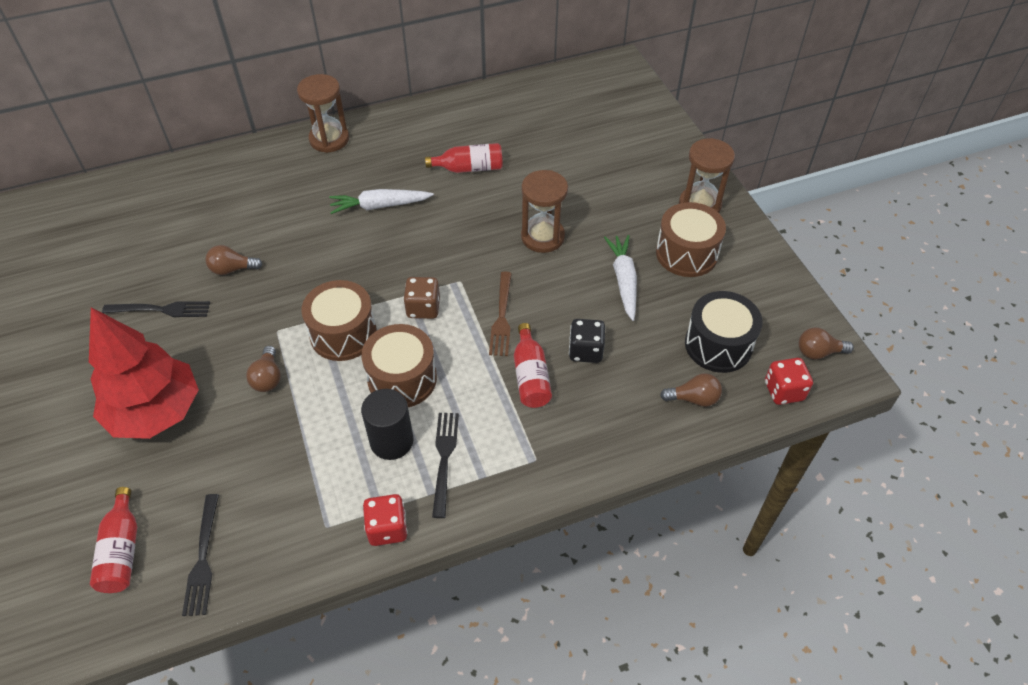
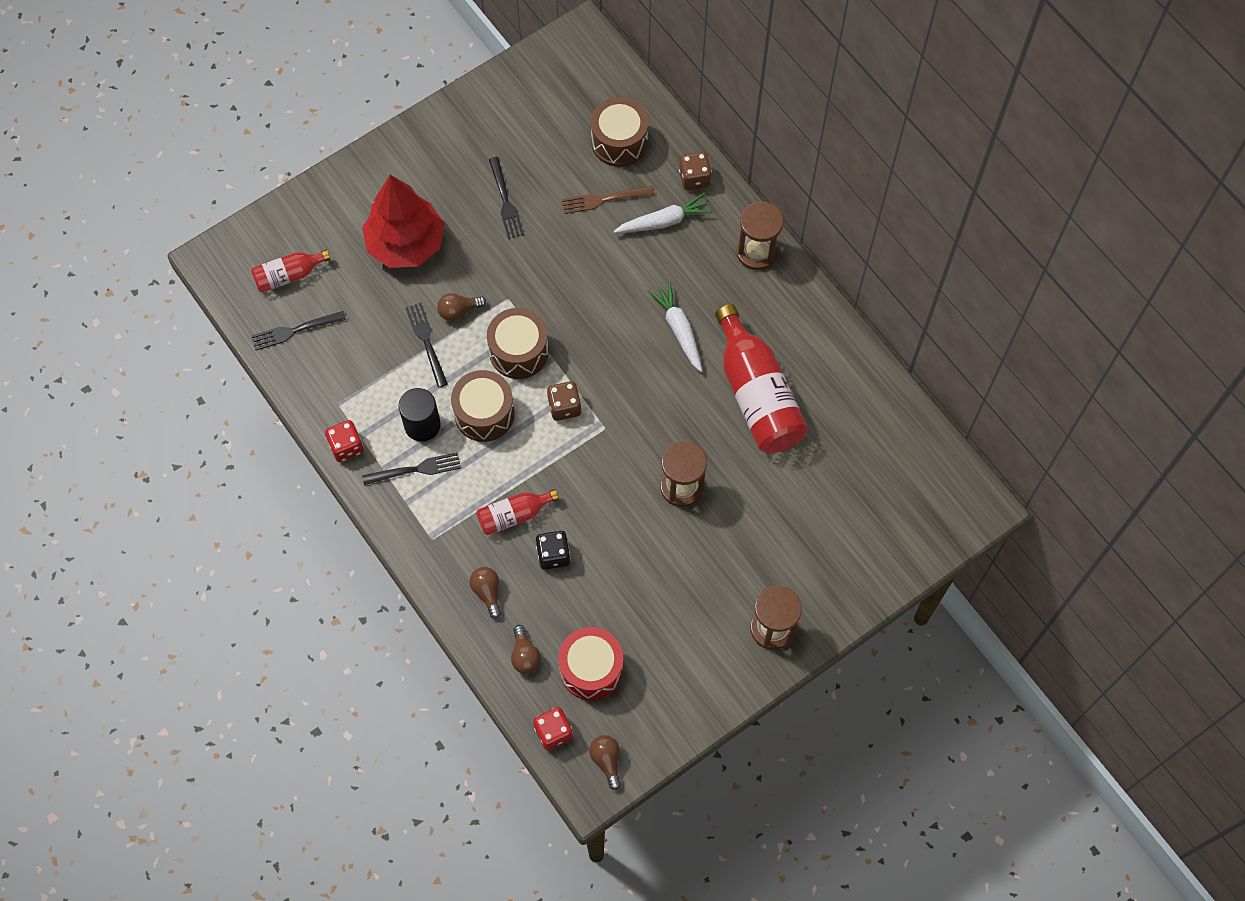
camera: 75 degrees right, 15 degrees up
brown light bulb [206,245,263,275] -> brown light bulb moved to [470,567,501,619]
red bottle [425,143,503,173] -> red bottle [715,304,808,453], size x1.94
brown fork [489,272,512,356] -> brown fork moved to [562,186,654,214]
white carrot [604,235,637,321] -> white carrot moved to [613,193,712,233]
brown drum [656,202,726,277] -> brown drum moved to [591,97,648,167]
black drum [685,291,763,373] -> red drum [558,627,623,701]
none -> black fork [406,303,448,388]
none -> brown dice [679,152,712,190]

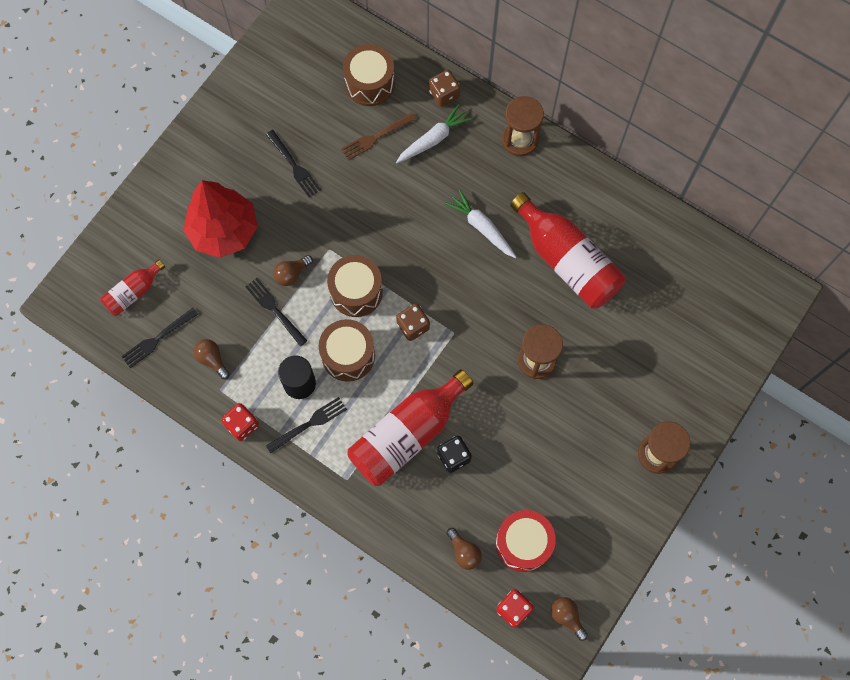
camera: 20 degrees left, 5 degrees up
brown light bulb [470,567,501,619] -> brown light bulb moved to [194,339,230,379]
red bottle [476,489,559,535] -> red bottle [347,369,474,486], size x1.94

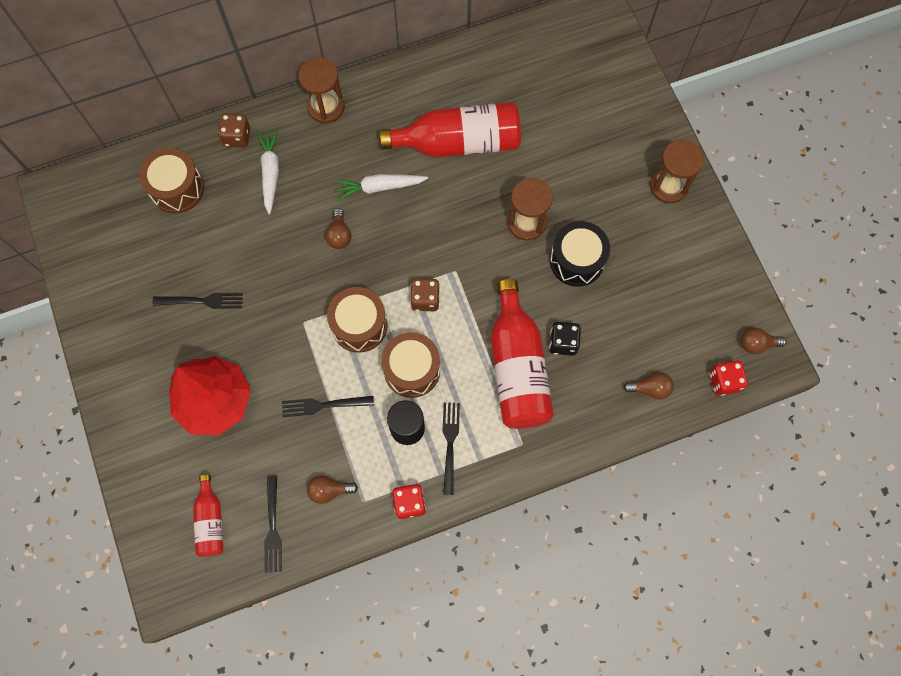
camera: 55 degrees left, 0 degrees up
brown light bulb [273,255,313,286] -> brown light bulb moved to [325,208,351,249]
brown fork [341,113,416,160] -> none
red drum [496,510,556,572] -> none
none -> black drum [550,221,610,287]

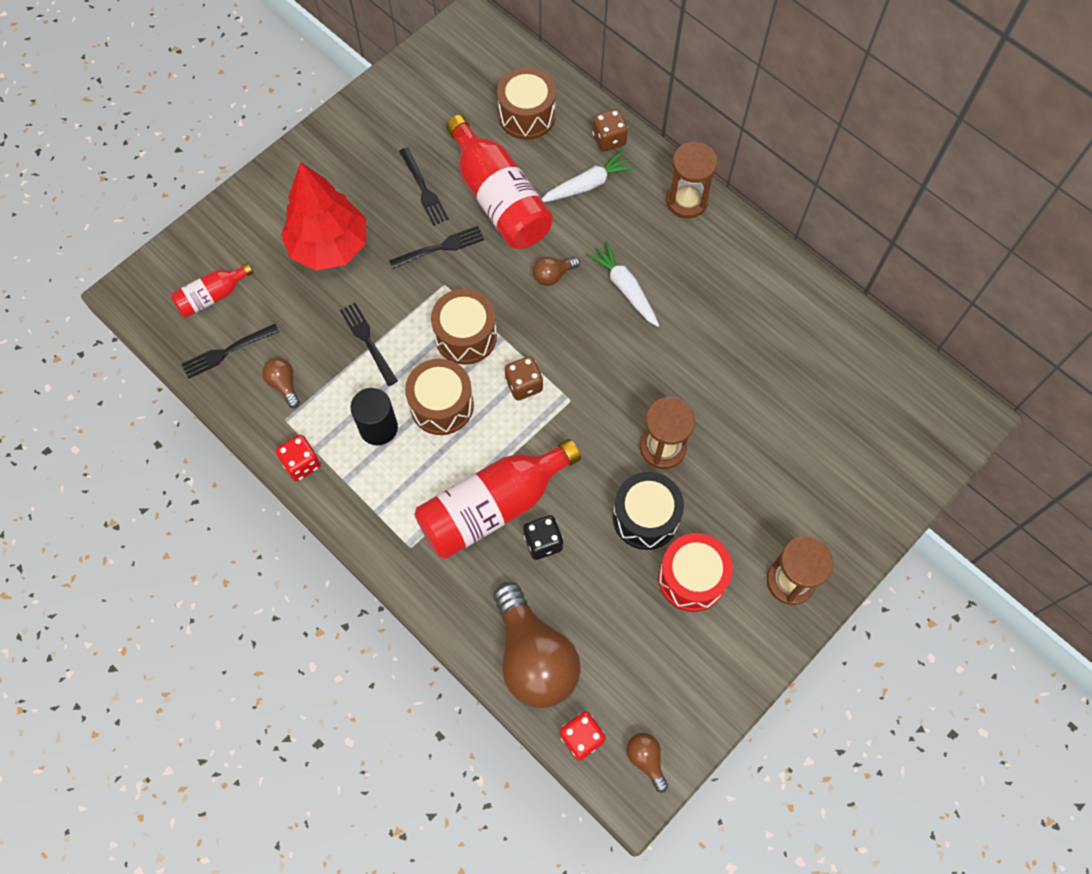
camera: 65 degrees right, 5 degrees down
red bottle [380,102,521,158] -> red bottle moved to [446,115,553,249]
black fork [442,402,460,495] -> black fork moved to [389,226,484,269]
brown light bulb [623,372,674,400] -> brown light bulb [494,582,581,708], size x2.31
none -> red drum [658,533,733,612]

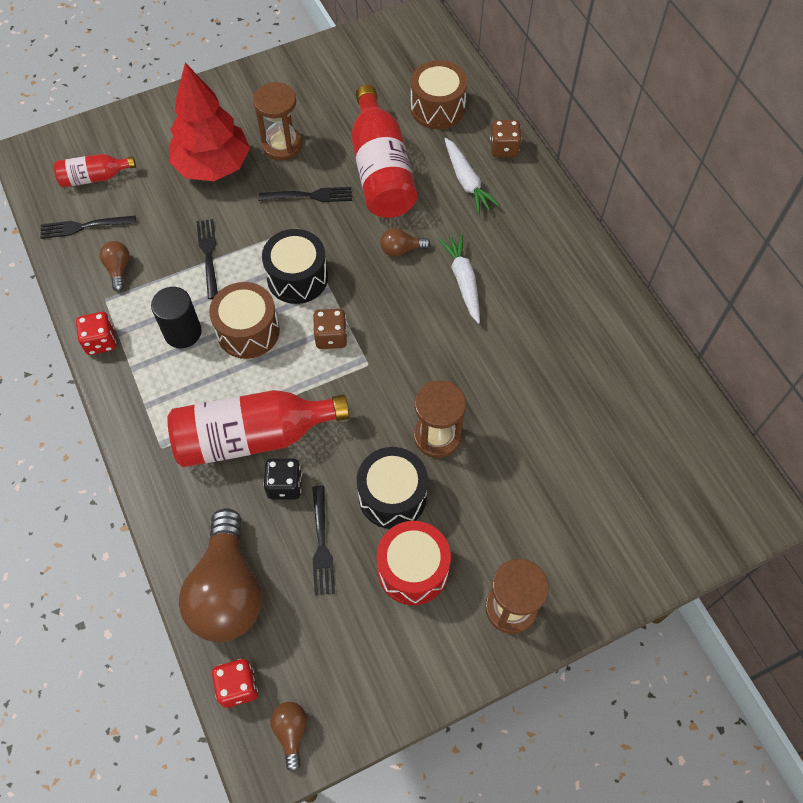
camera: 20 degrees right, 5 degrees down
black fork [399,147,449,226] -> black fork moved to [312,486,335,595]
brown drum [431,289,497,365] -> black drum [262,229,328,304]
white carrot [542,151,635,202] -> white carrot turned 75 degrees clockwise [445,138,500,214]
brown hourglass [666,142,718,218] -> brown hourglass moved to [253,82,302,160]

